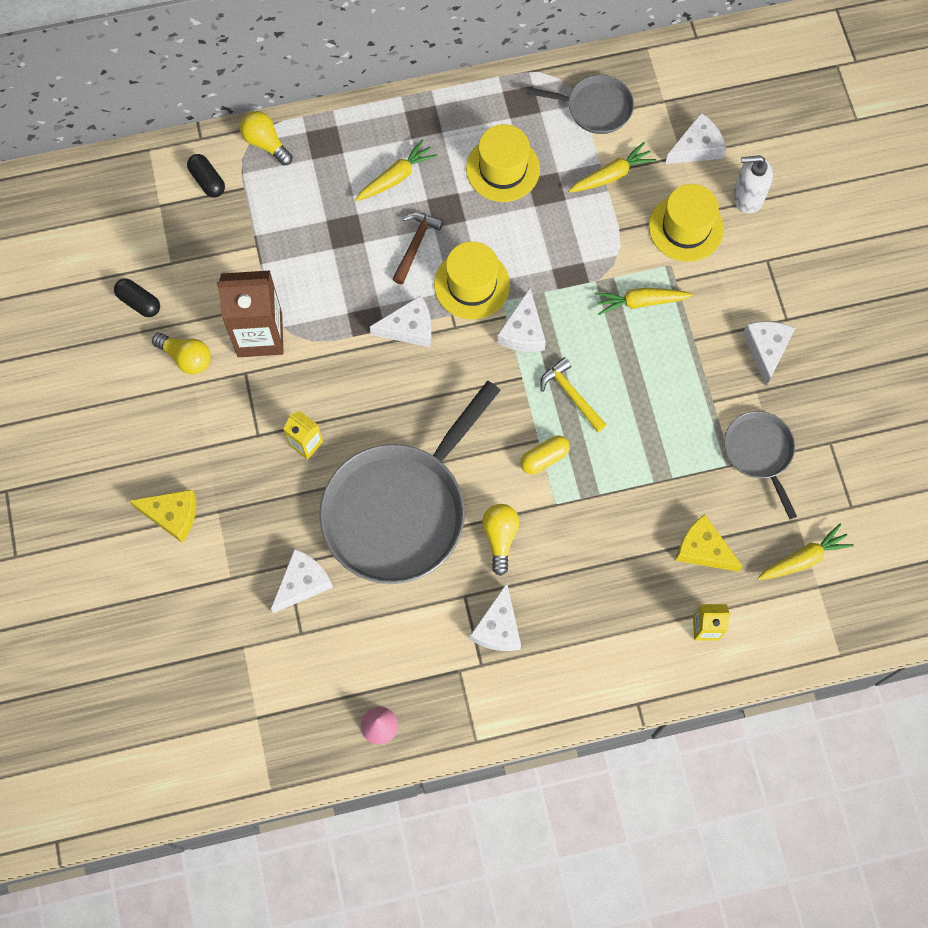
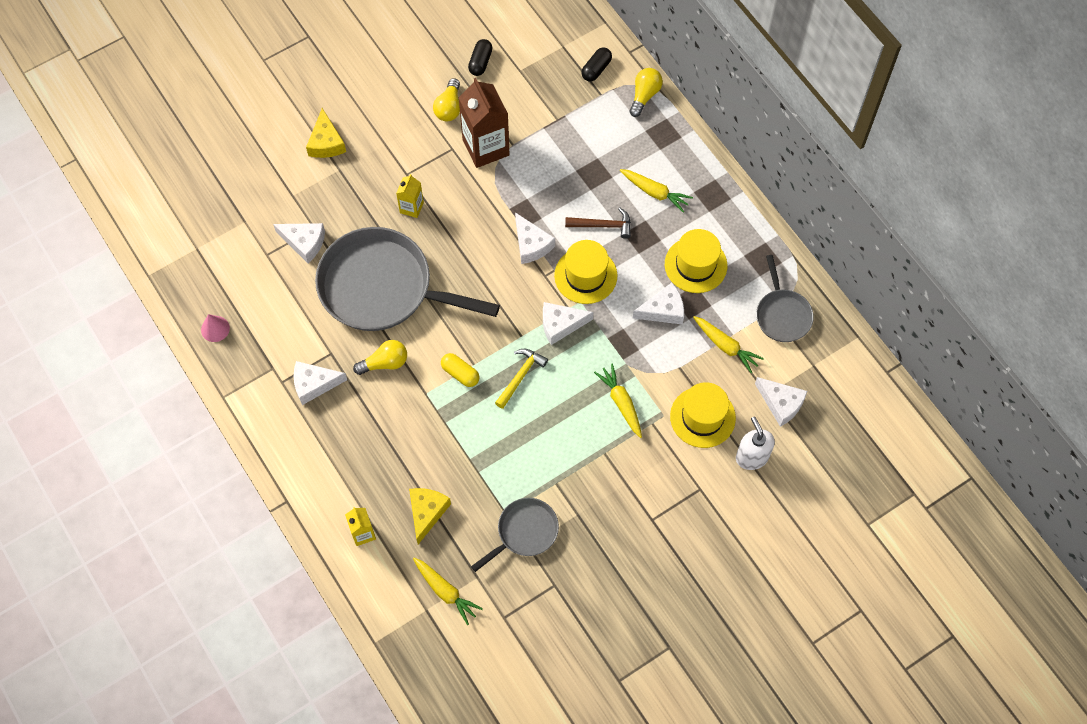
camera: 70 degrees right, 5 degrees down
white cheese [743,321,795,386] -> white cheese moved to [633,283,684,325]

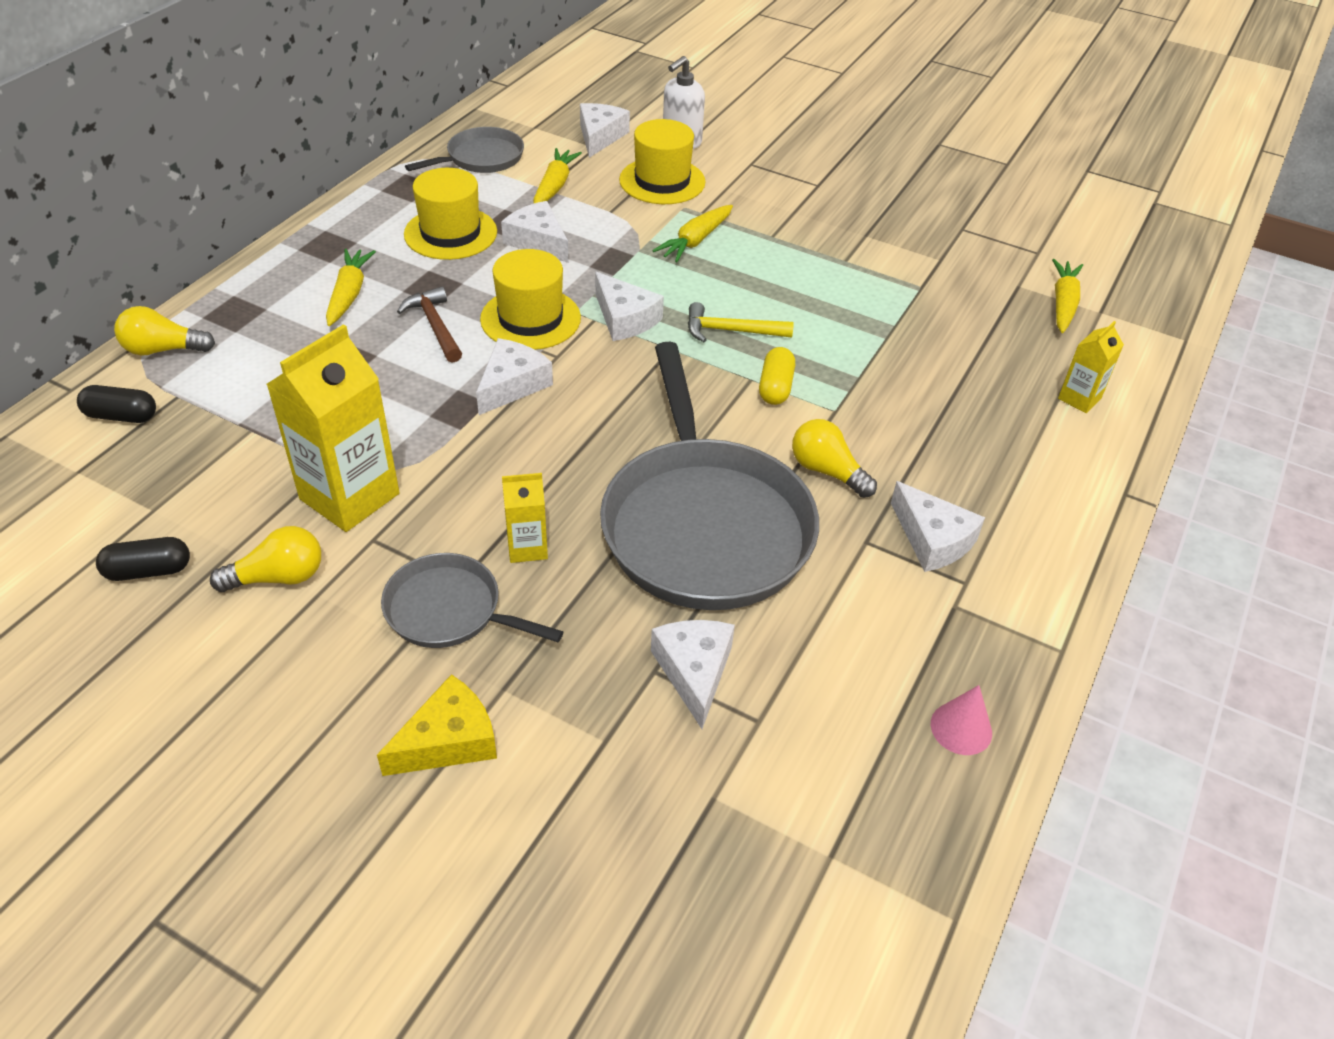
camera: 120 degrees left, 20 degrees down
yellow cheese [409,488,451,544] -> none
brown carton [458,78,510,168] -> yellow carton [266,324,400,532]
grey pan [471,498,559,572] -> grey pan moved to [381,553,563,648]

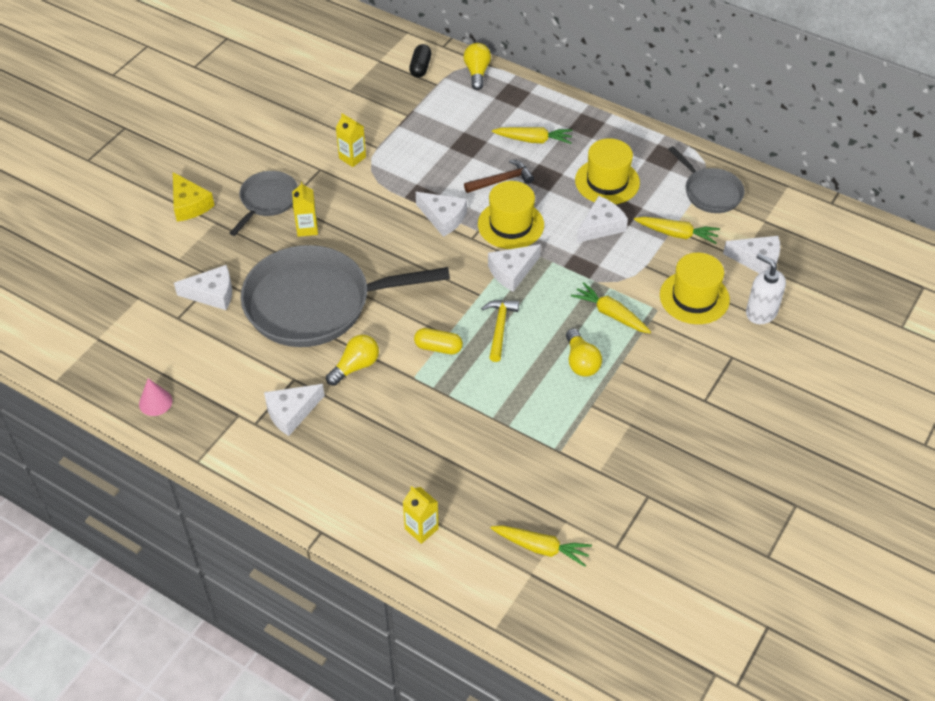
camera: 95 degrees right, 5 degrees up
black capsule [96,537,190,581] -> none
yellow light bulb [210,526,321,592] -> yellow light bulb moved to [566,328,602,377]
yellow carton [266,324,400,532] -> yellow carton [336,113,366,167], size x0.51

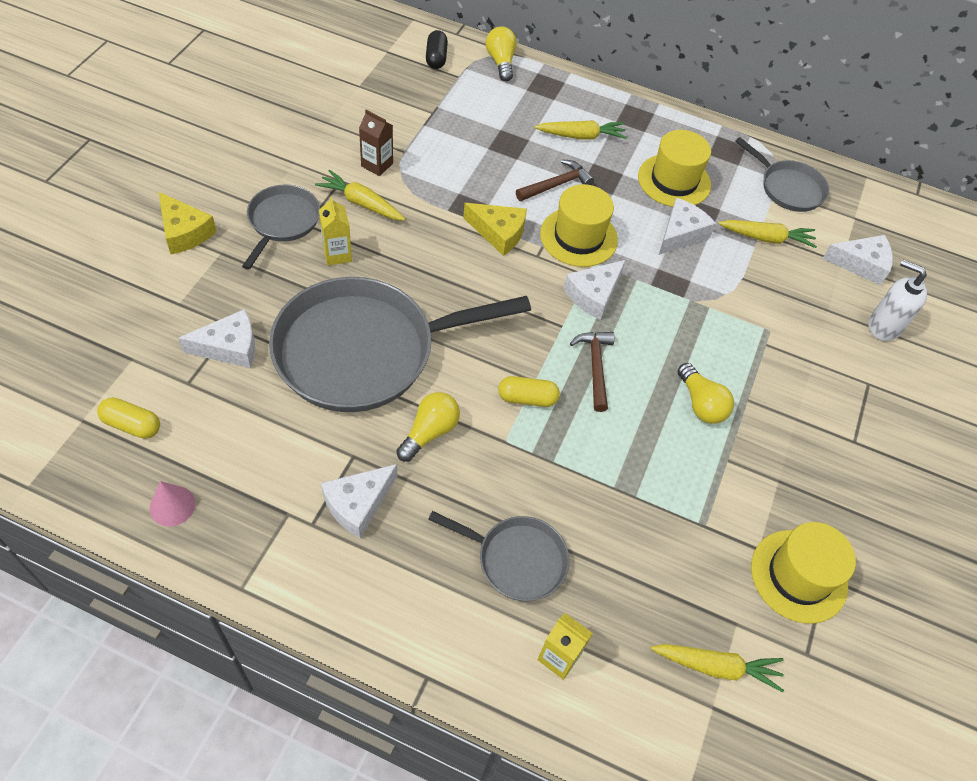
camera: 15 degrees left, 5 degrees up
yellow carton [336,113,366,167] -> brown carton [359,110,393,176]
white cheese [416,192,467,237] -> yellow cheese [463,203,527,256]
yellow hammer [481,300,519,362] -> brown hammer [570,332,615,412]
yellow carrot [571,282,651,333] -> yellow carrot moved to [315,170,405,221]
yellow hat [660,253,730,324] -> yellow hat moved to [751,522,856,624]
none -> yellow capsule [97,397,160,439]
none -> grey pan [428,511,570,601]

